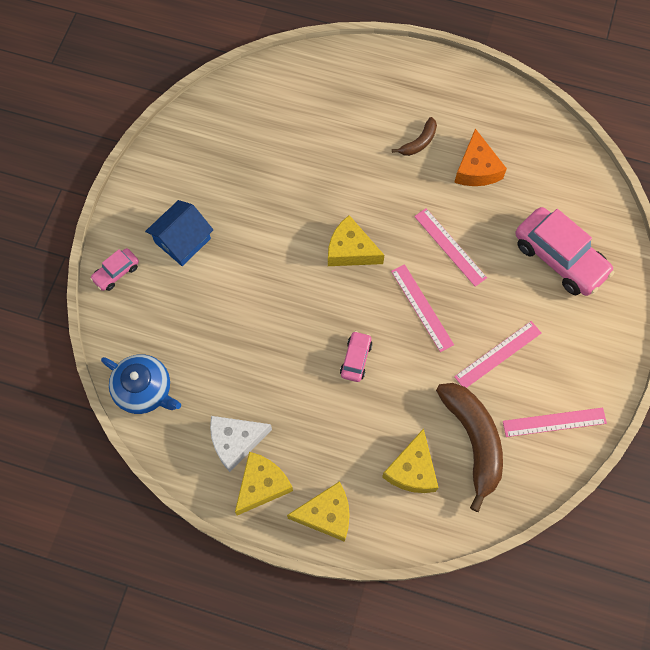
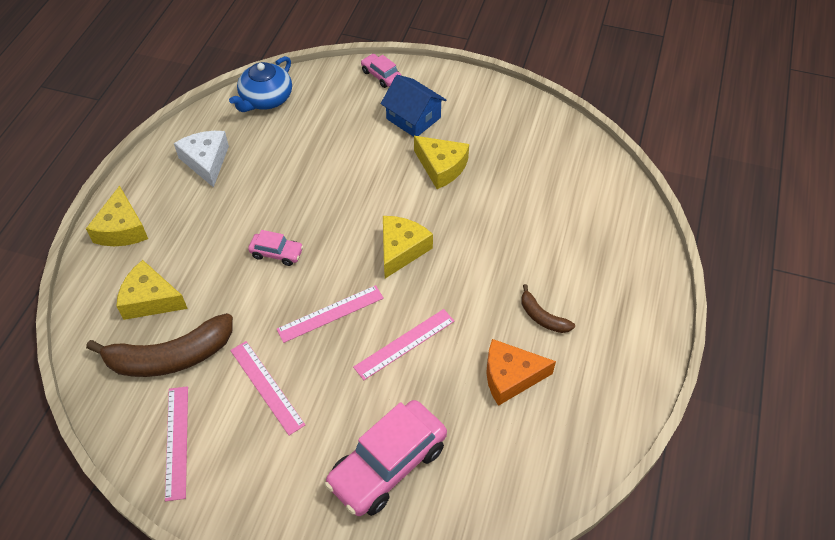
camera: 90 degrees right, 15 degrees down
yellow cheese [235,452,293,516] -> yellow cheese moved to [414,136,469,189]

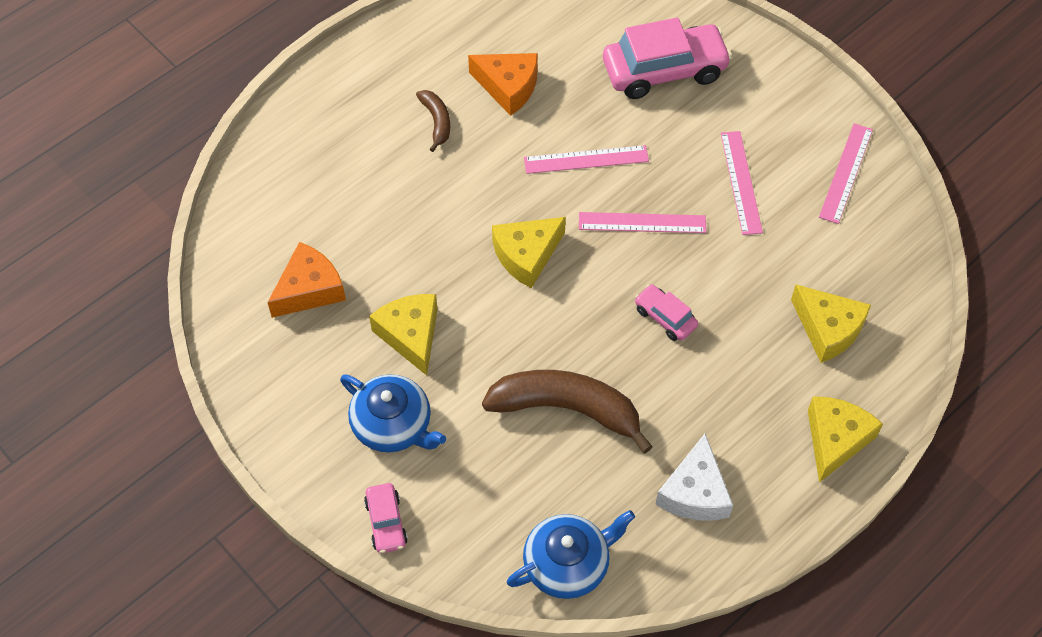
camera: 150 degrees left, 5 degrees up
brown banana [86,313,233,377] -> brown banana moved to [482,370,653,453]
blue house [381,75,446,137] -> blue teapot [340,374,446,453]
none -> orange cheese [267,242,346,318]

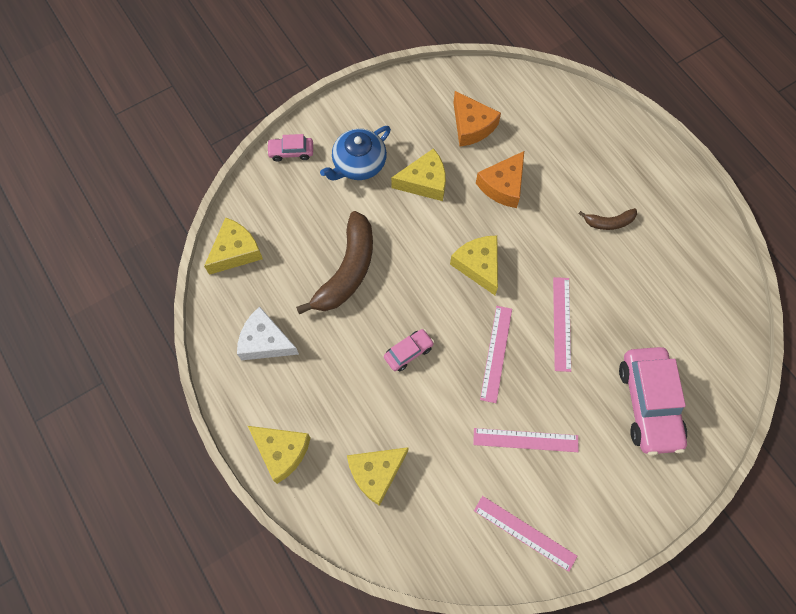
camera: 100 degrees right, 10 degrees up
orange cheese [468,53,538,116] -> orange cheese moved to [476,151,524,208]
blue teapot [507,510,635,599] -> yellow cheese [204,217,263,275]

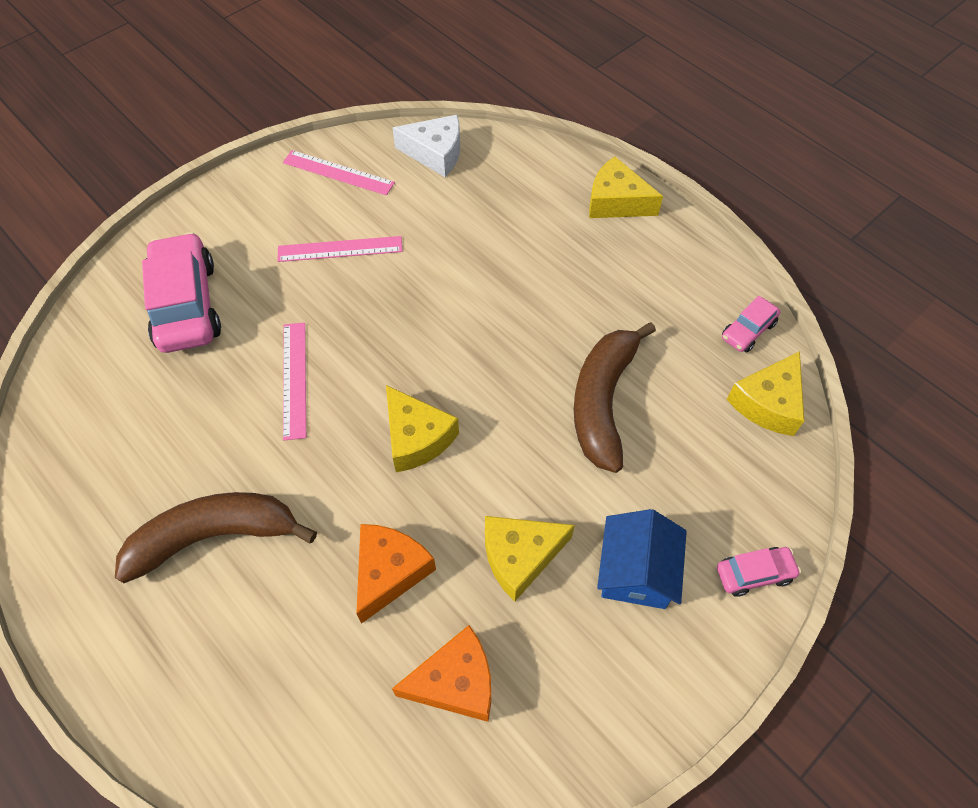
camera: 170 degrees right, 10 degrees down
white cheese [237,306,299,360] -> white cheese moved to [393,115,460,177]
blue teapot [320,126,391,180] -> blue house [597,509,687,609]
yellow cheese [347,447,409,506] -> none
pink car [384,329,434,371] -> pink car moved to [722,296,780,352]
orange cheese [453,91,501,147] -> orange cheese turned 120 degrees clockwise [392,625,491,722]
pink ruler [480,306,512,403] -> none
brown banana [579,208,637,230] -> brown banana [115,492,317,583], size x2.03

